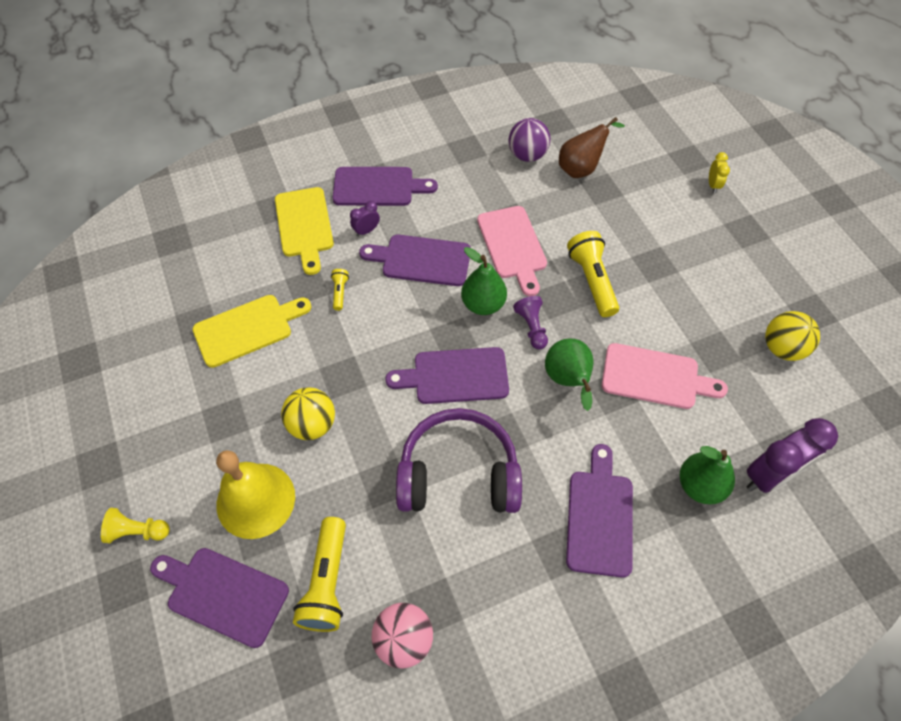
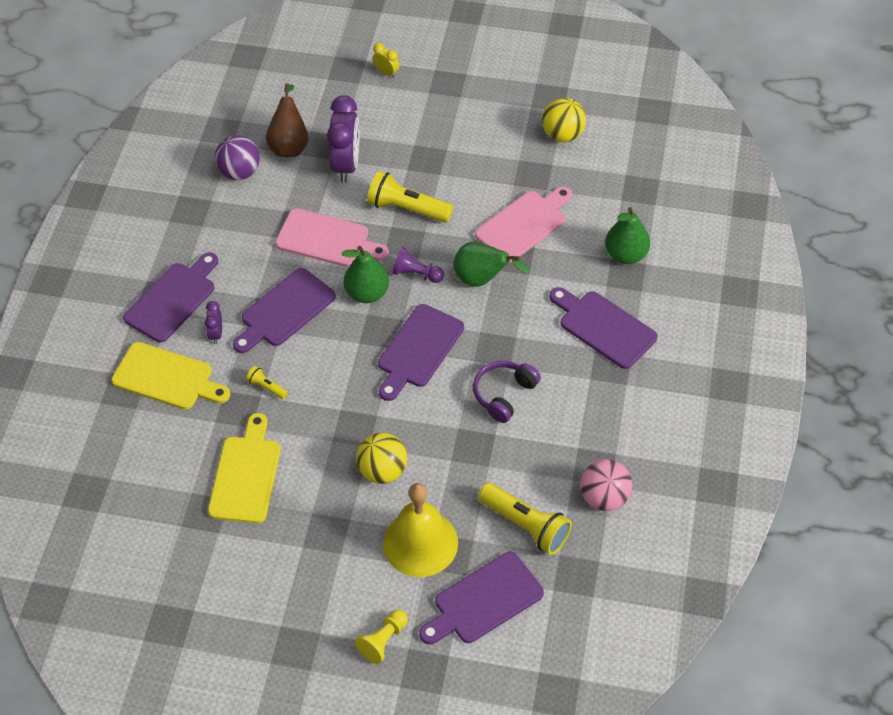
camera: 55 degrees left, 5 degrees down
purple headphones [396,408,522,513] -> purple headphones [473,361,541,423], size x0.58
purple clock [746,418,838,493] -> purple clock moved to [327,95,359,183]

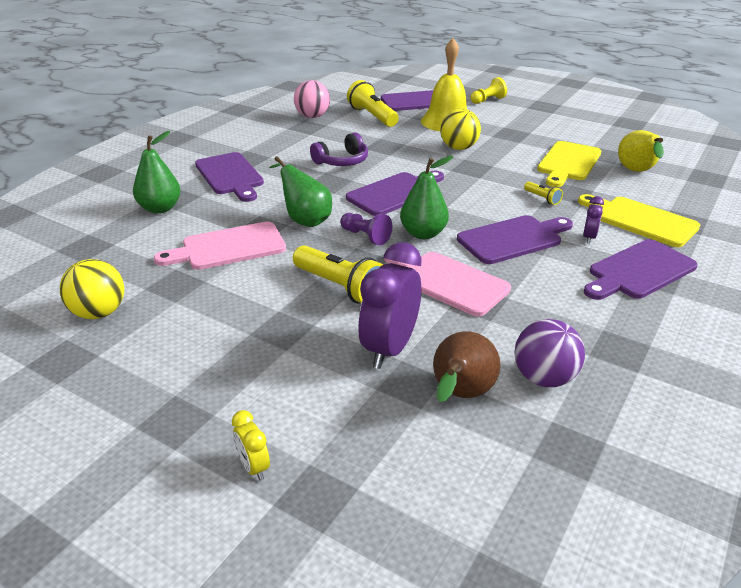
camera: 160 degrees left, 20 degrees down
none -> yellow pear [618,130,664,172]

